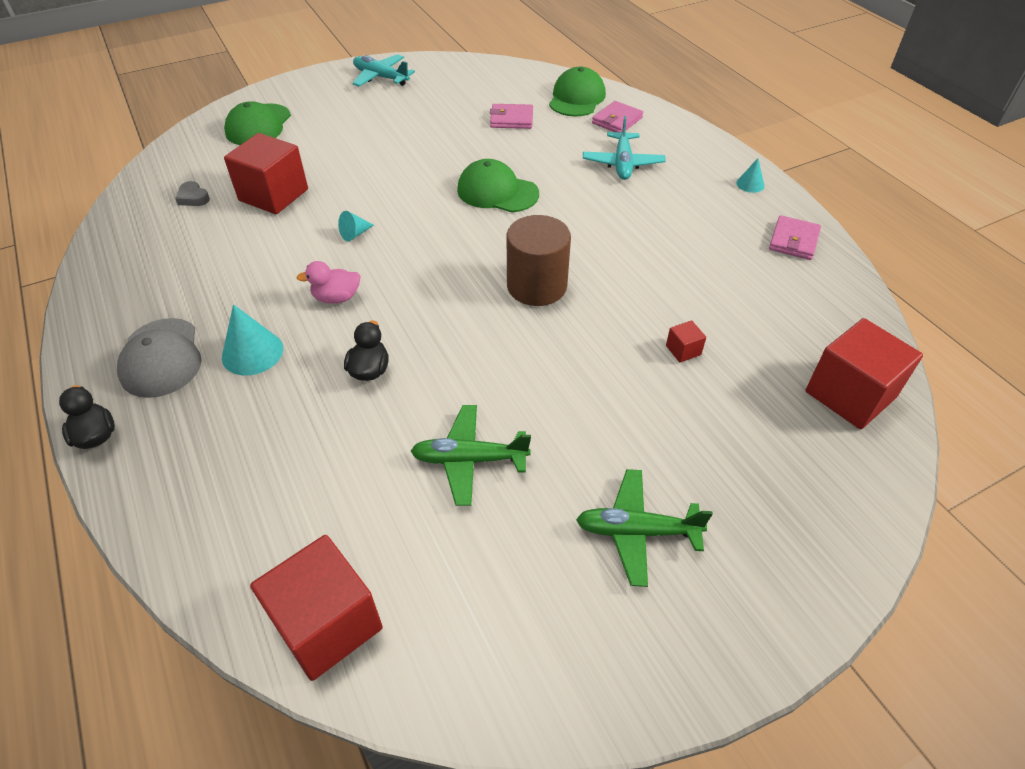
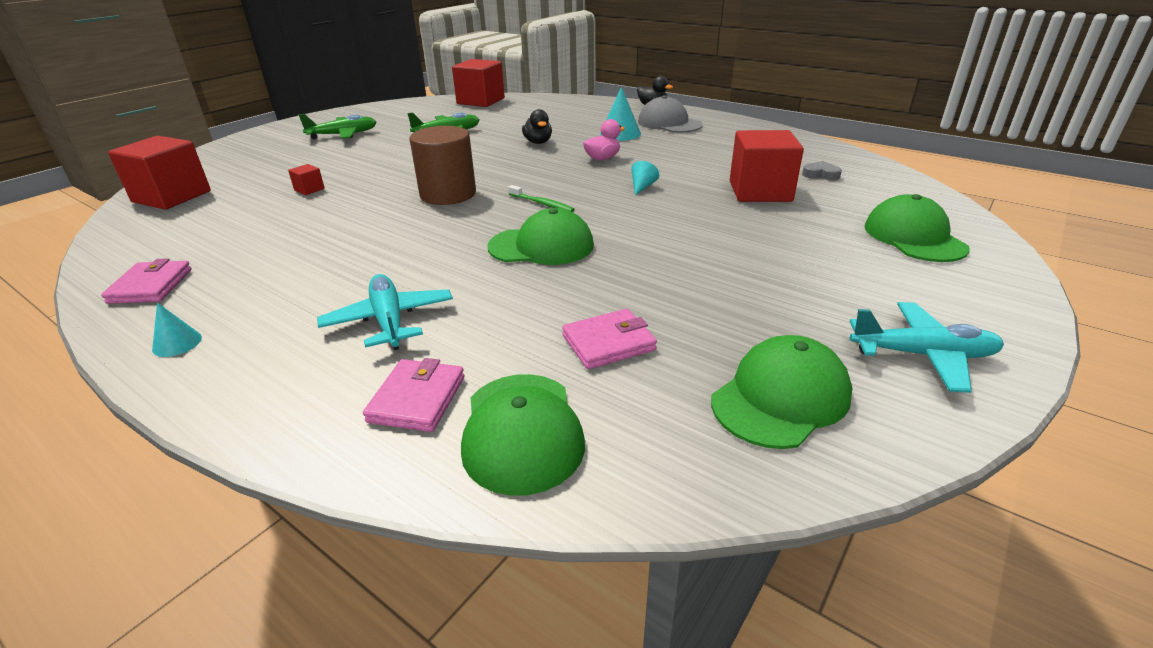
camera: 155 degrees right, 15 degrees down
none -> green toothbrush [508,185,575,212]
none -> green cap [711,335,852,449]

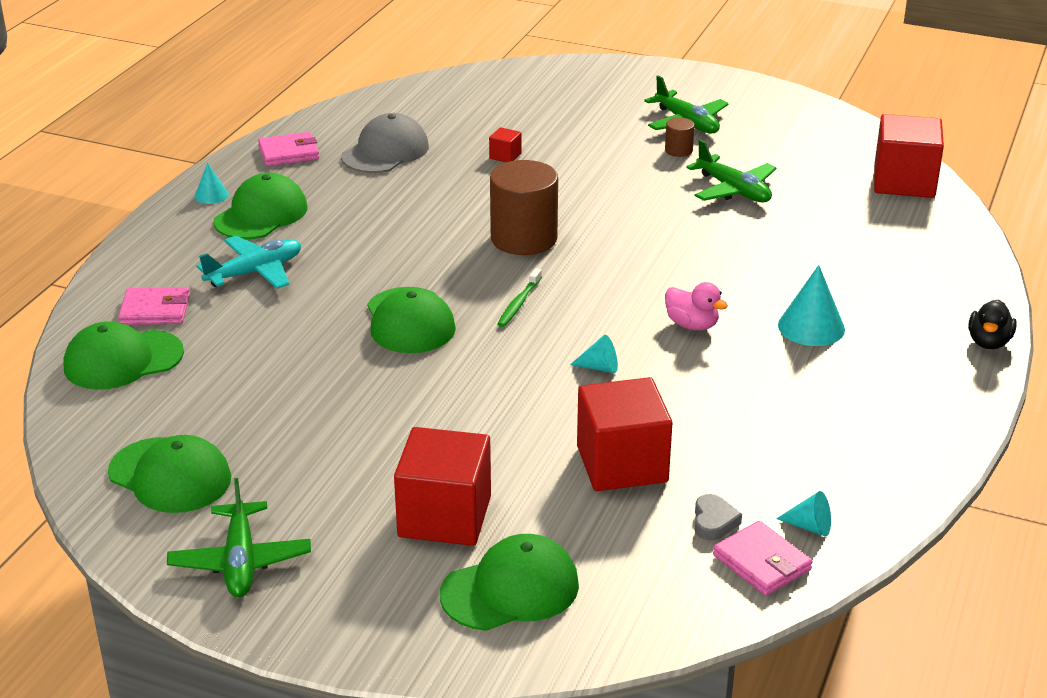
camera: 75 degrees right, 0 degrees up
red cube [108,136,211,210] -> red cube moved to [394,427,491,546]
black duck [522,109,552,144] -> none
pink wallet [562,309,657,369] -> pink wallet moved to [713,521,813,596]
grey cap [638,95,703,133] -> grey cap moved to [341,113,429,173]
turquoise plane [850,302,1004,393] -> green plane [167,478,311,597]
none -> green cap [213,173,307,240]
none -> brown cylinder [665,117,695,157]
none -> turquoise cone [776,491,831,536]

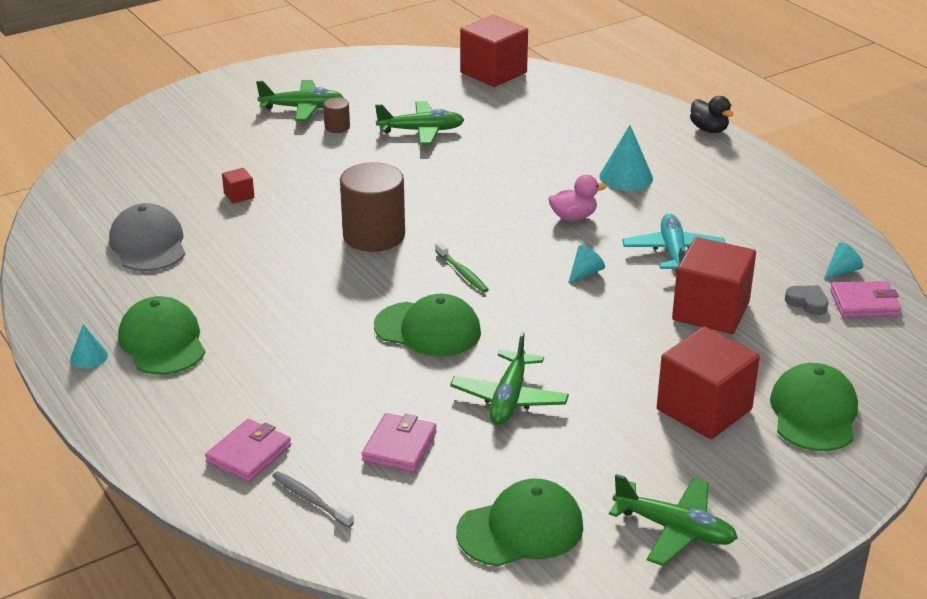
camera: 55 degrees left, 0 degrees up
green cap [63,322,184,389] -> grey toothbrush [272,471,354,528]
turquoise plane [197,236,301,289] -> turquoise plane moved to [622,214,726,269]
pink wallet [258,132,319,166] -> pink wallet moved to [362,413,437,473]
none -> green plane [450,331,569,425]

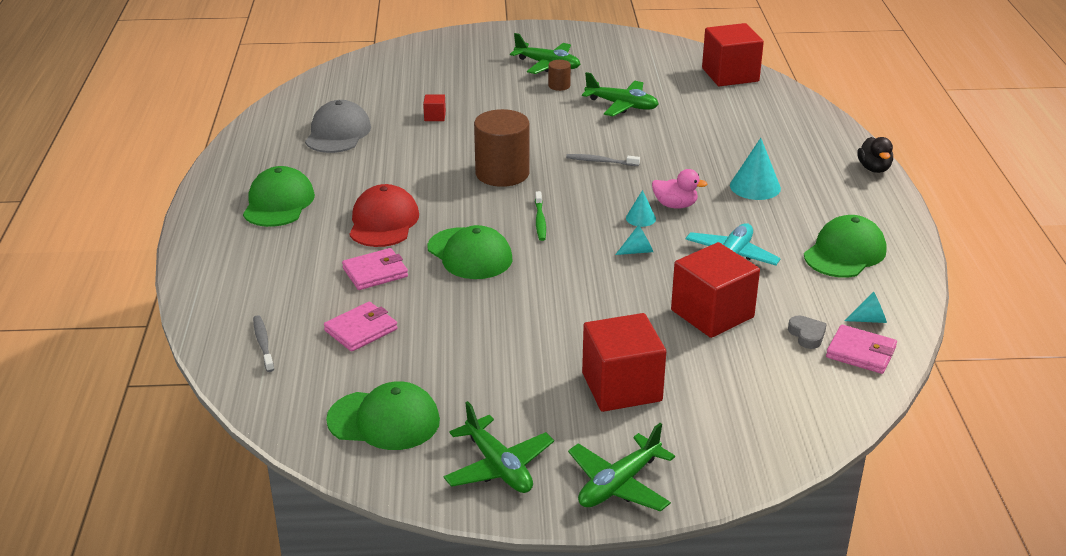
camera: 30 degrees right, 0 degrees up
turquoise cone [70,324,108,369] -> turquoise cone moved to [626,190,656,227]
pink wallet [205,419,291,482] -> pink wallet moved to [342,248,408,290]
green plane [450,331,569,425] -> green plane moved to [568,423,675,512]
green cap [770,363,858,451] -> green cap moved to [804,215,887,278]
none -> red cap [350,184,419,247]
none -> grey toothbrush [566,154,640,166]

